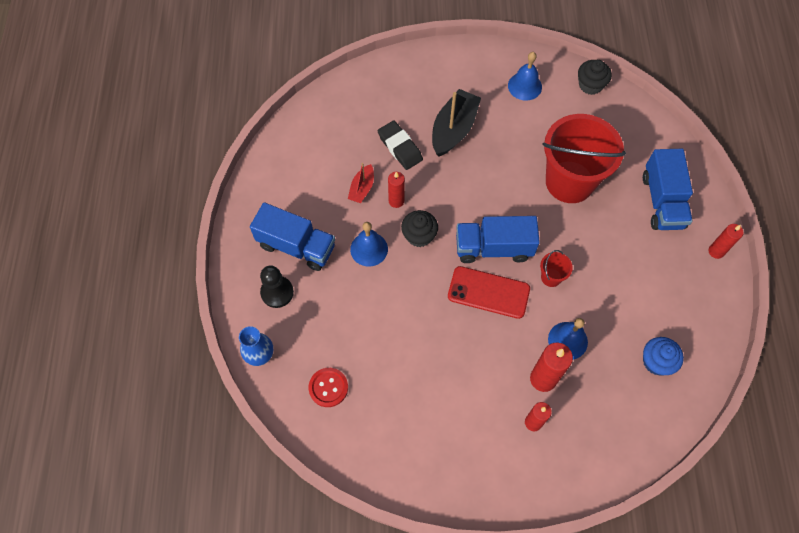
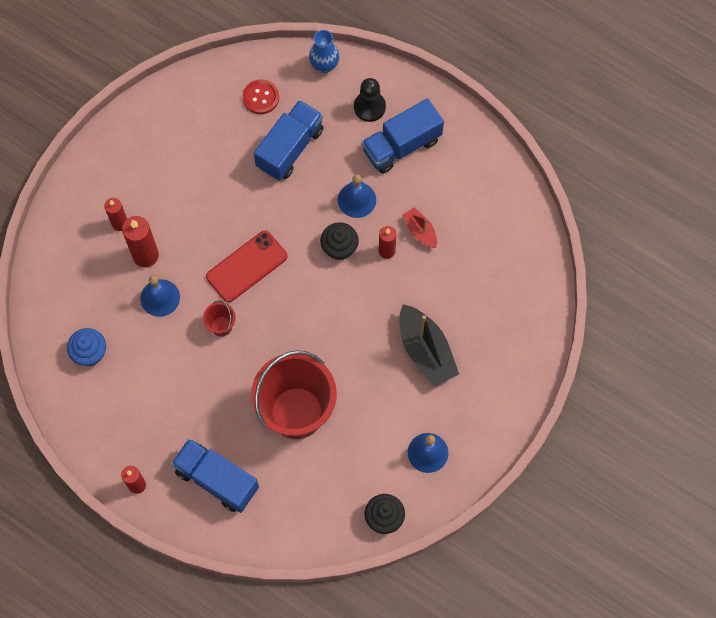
camera: 125 degrees right, 5 degrees up
black eraser [378,121,423,170] -> none
blue truck [456,216,540,263] -> blue truck moved to [254,100,323,181]

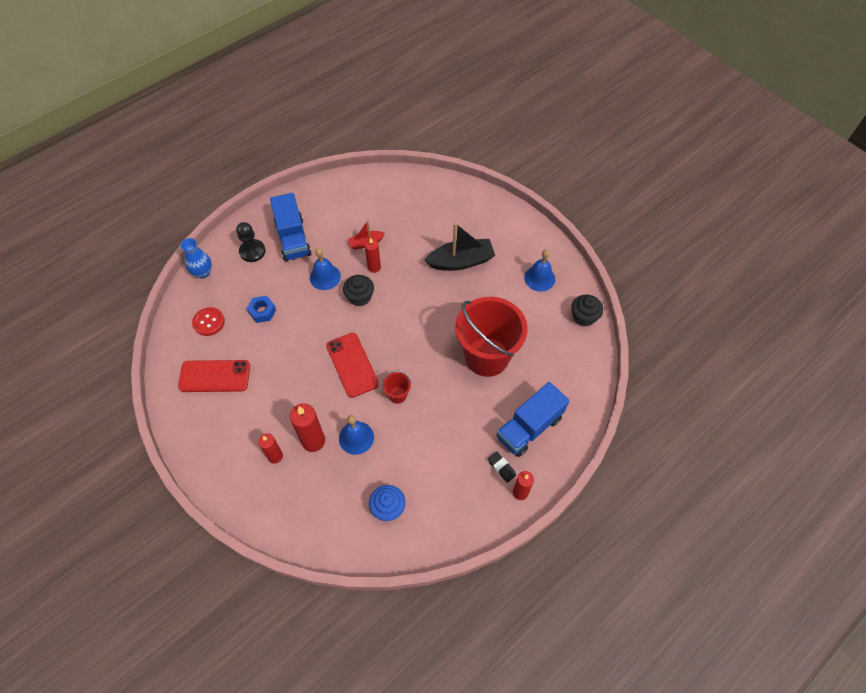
camera: 75 degrees left, 10 degrees down
blue truck [254,100,323,181] -> blue nut [247,296,276,323]
none -> red phone [178,360,250,392]
none -> black eraser [488,451,516,483]

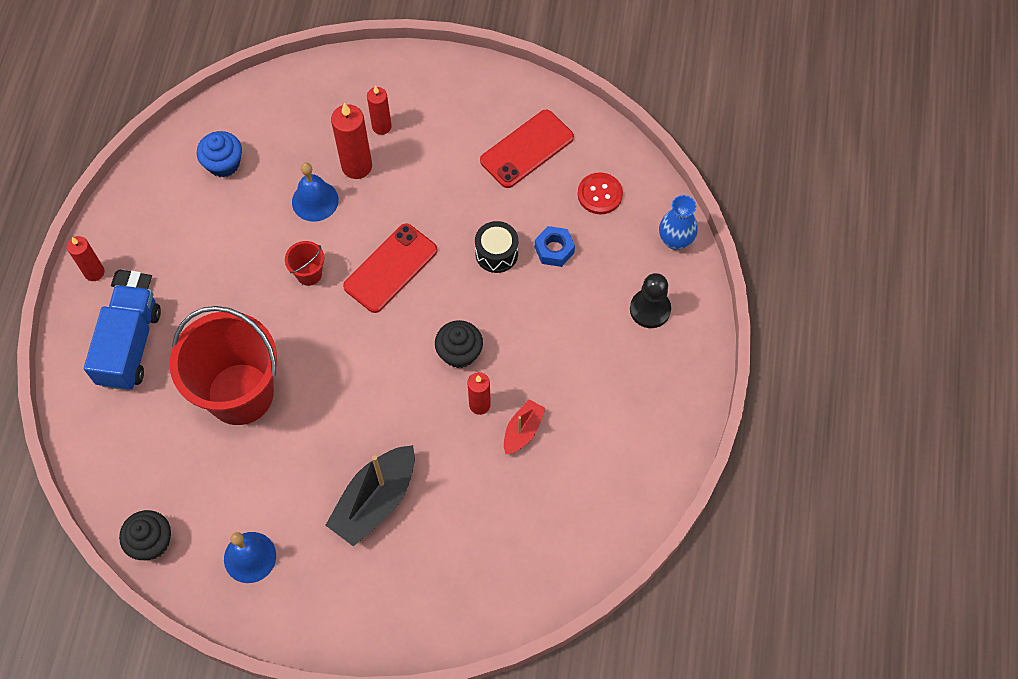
camera: 140 degrees right, 5 degrees up
blue truck [270,193,311,261] -> none
blue bell [310,248,341,290] -> none
red phone [326,333,379,398] -> red phone turned 75 degrees counterclockwise [343,223,438,313]
none -> black drum [475,221,518,273]

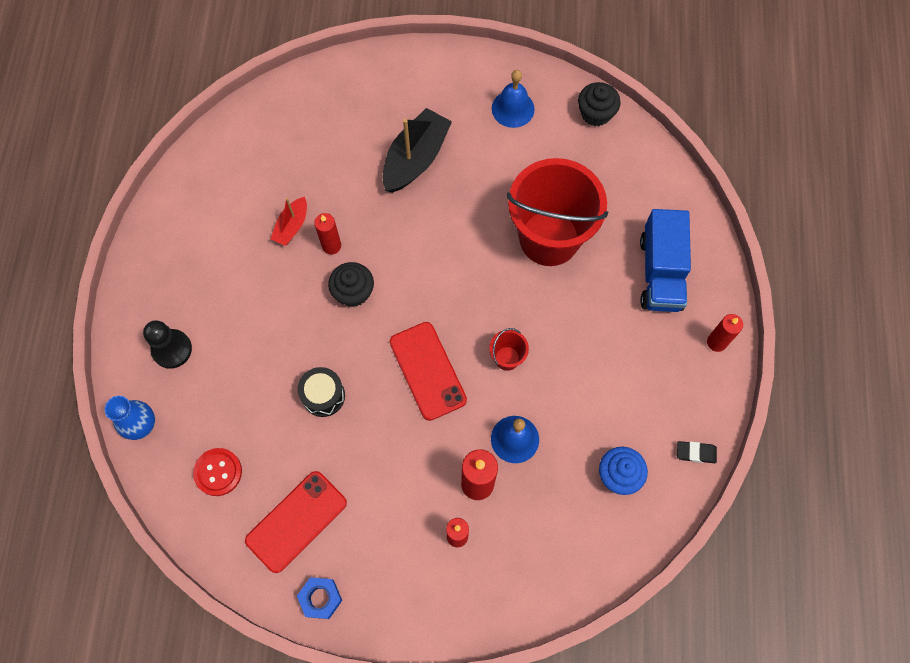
camera: 175 degrees right, 5 degrees up
black eraser [111,270,152,289] -> black eraser moved to [677,441,717,463]
red phone [343,223,438,313] -> red phone turned 60 degrees counterclockwise [390,322,467,421]
blue nut [535,226,575,267] -> blue nut moved to [297,577,342,619]

